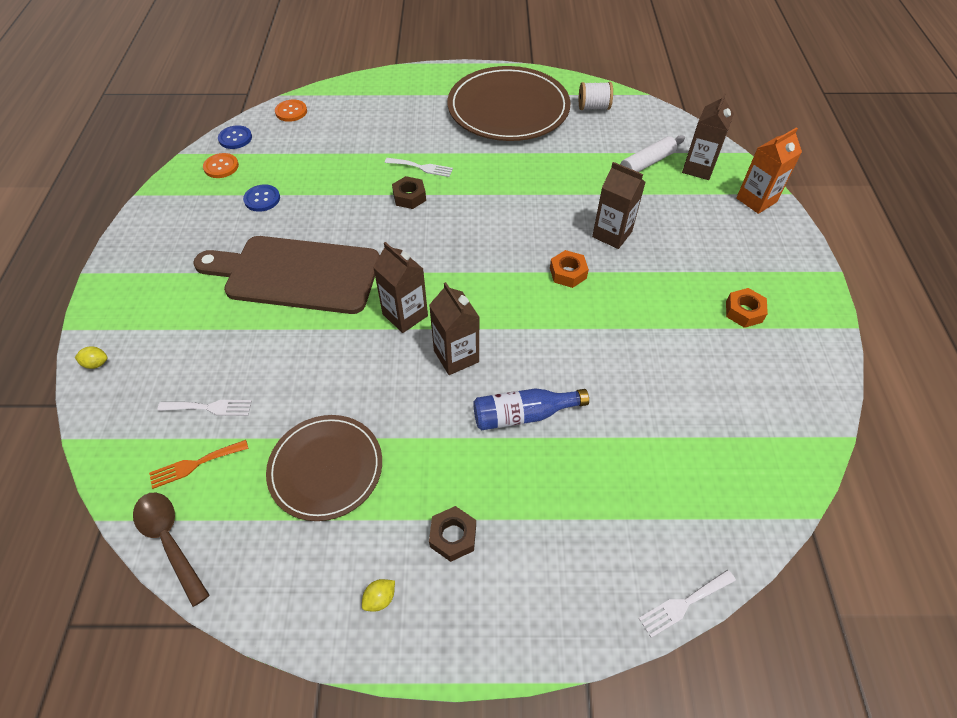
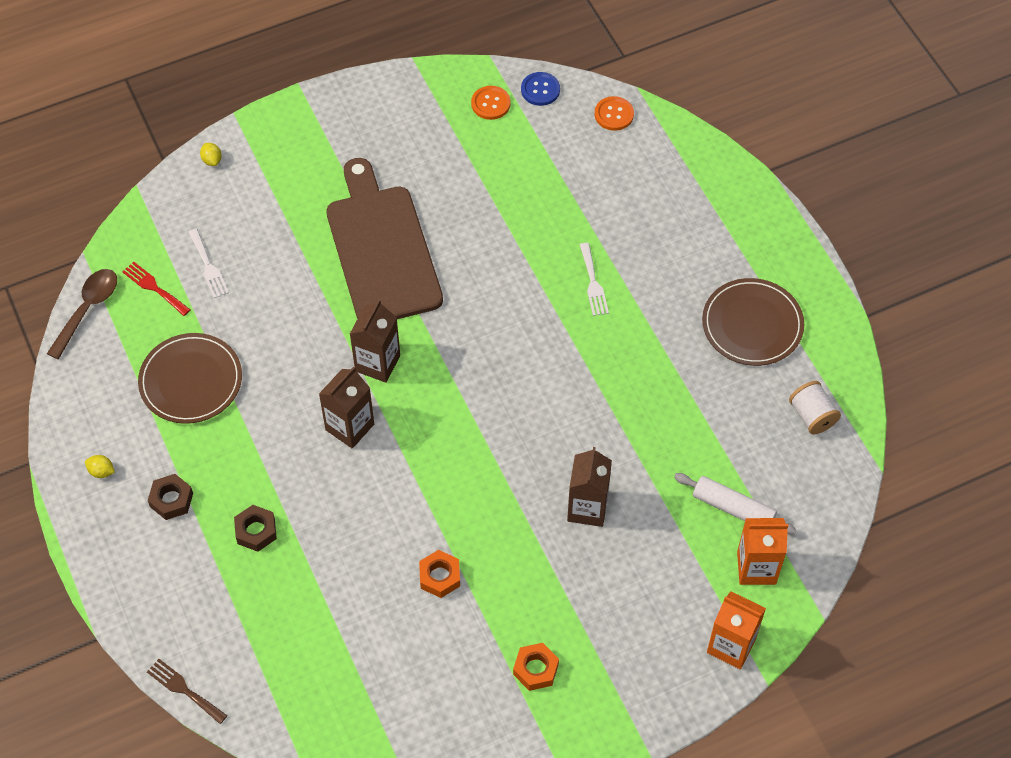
camera: 65 degrees right, 5 degrees up
orange fork [149,440,249,489] -> red fork [122,262,191,316]
blue button [243,184,280,212] -> none
brown nut [392,176,426,209] -> brown nut moved to [234,505,277,552]
brown plate [448,66,571,141] -> brown plate [702,278,804,366], size x0.62
blue bottle [473,388,589,430] -> none
orange nut [550,250,589,288] -> orange nut moved to [419,550,460,598]
white fork [639,570,736,638] -> brown fork [147,659,227,724]
brown carton [682,93,734,180] -> orange carton [737,518,788,585]

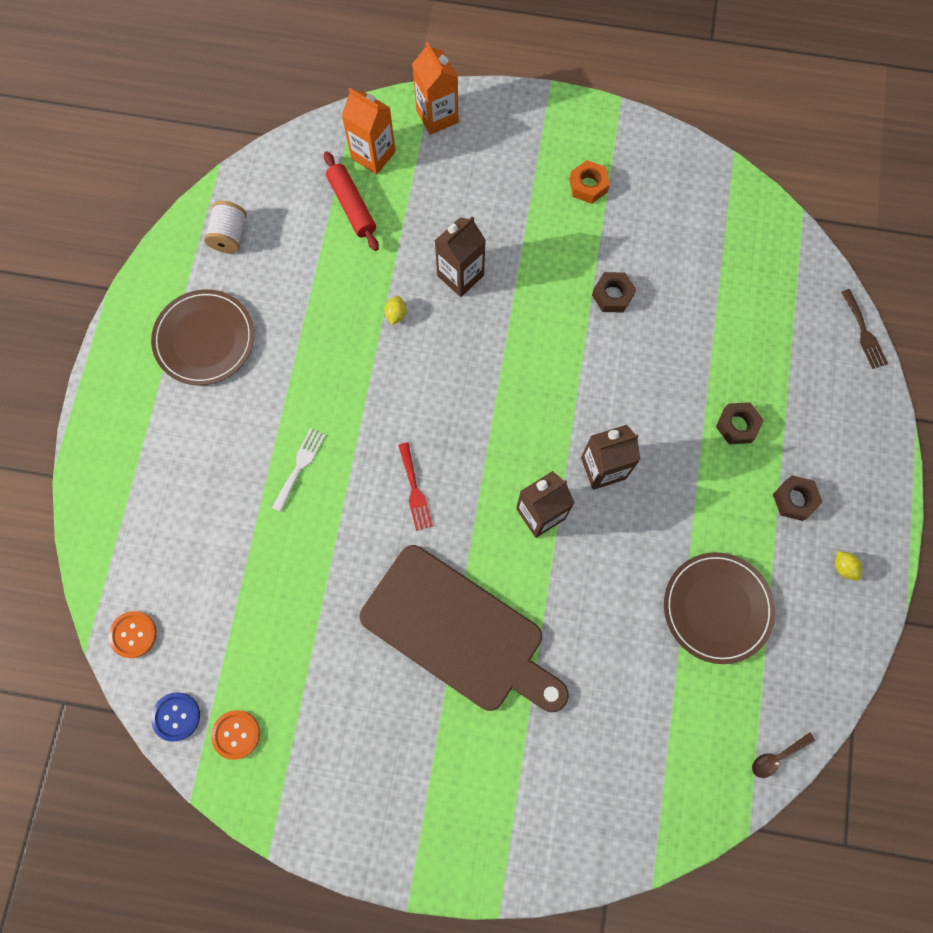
camera: 145 degrees left, 15 degrees up
brown spoon [47,269,117,359] -> brown spoon [752,732,815,778], size x0.58
red fork [122,262,191,316] -> red fork moved to [398,442,433,531]
white fork [188,229,229,298] -> none
yellow lemon [200,143,222,166] -> yellow lemon moved to [384,296,407,325]
brown cutting board [326,158,443,319] -> brown cutting board turned 75 degrees counterclockwise [360,545,569,712]
orange nut [419,550,460,598] -> brown nut [592,272,636,313]
white rolling pin [674,473,796,534] -> red rolling pin [324,151,379,251]

